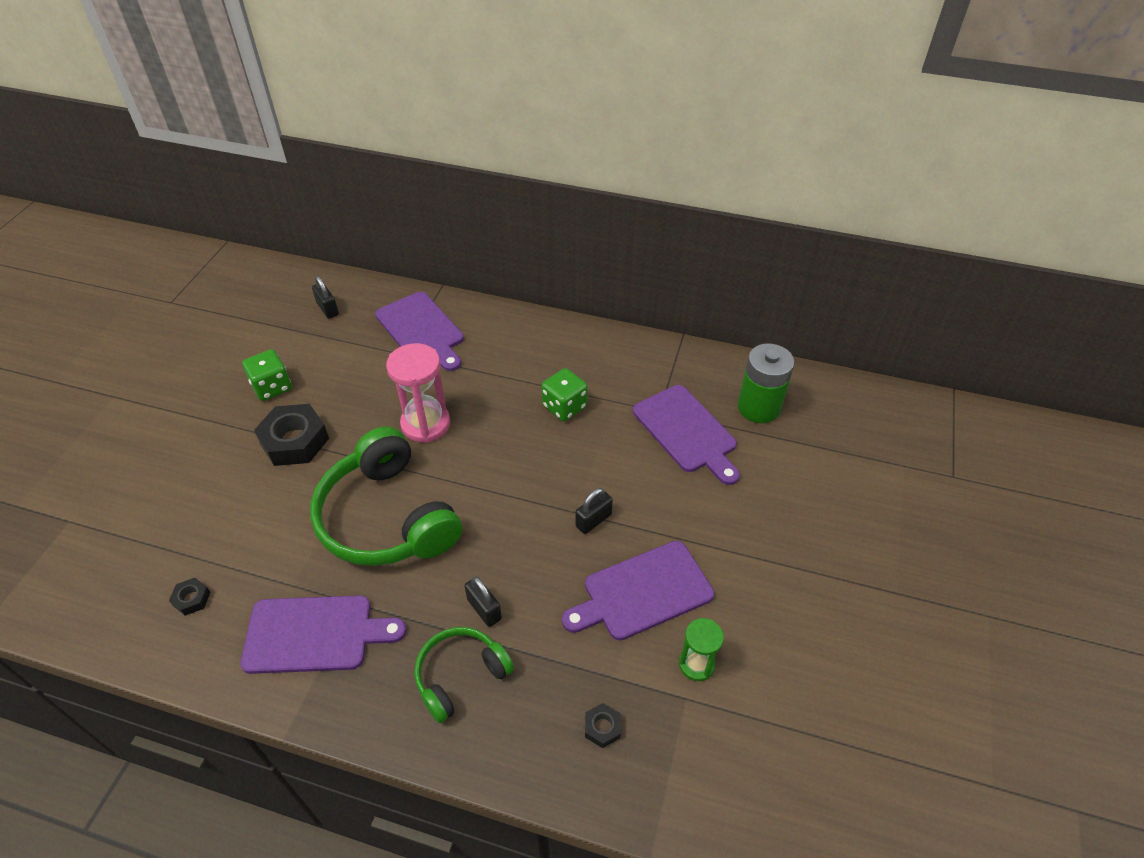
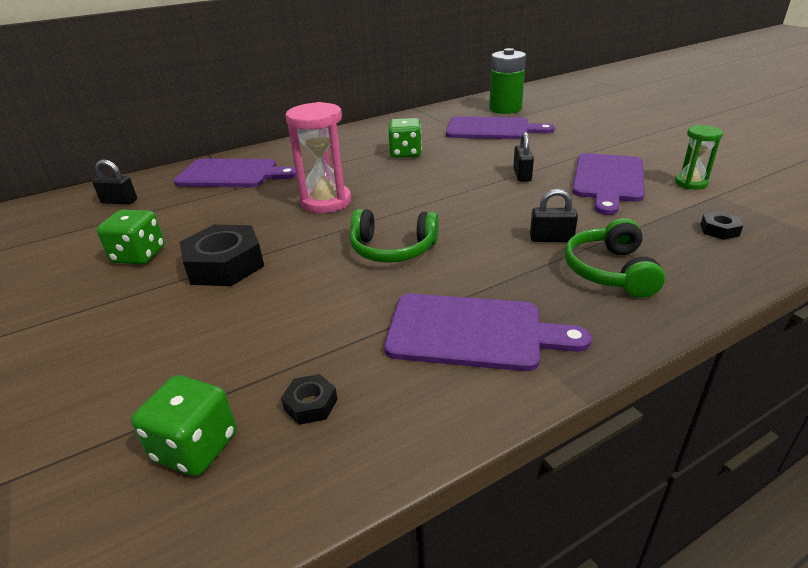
camera: 45 degrees left, 15 degrees down
purple cutting board [240,595,406,674] -> purple cutting board turned 60 degrees clockwise [384,294,592,371]
green headphones [310,426,462,566] -> green headphones [350,209,439,262], size x0.56
none -> green dice [131,375,236,476]

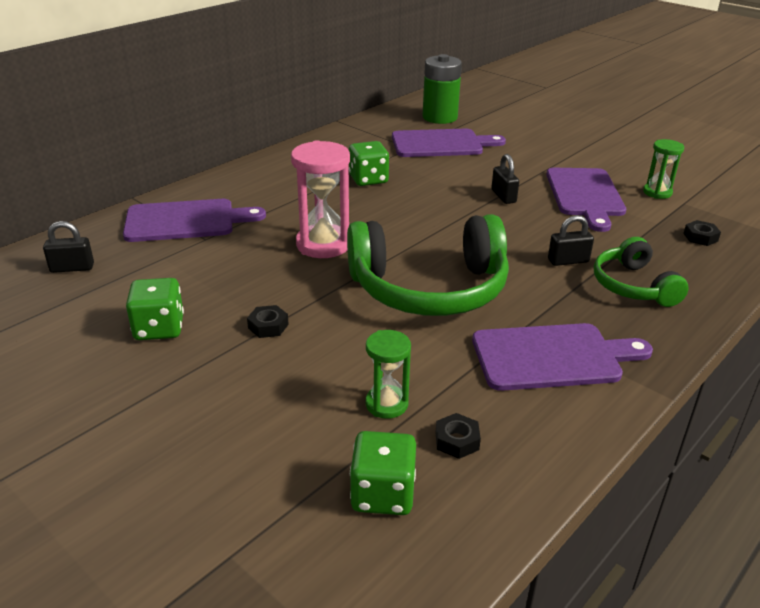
camera: 20 degrees left, 0 degrees up
black nut [180,225,264,286] -> black nut [247,305,289,338], size x0.46
green headphones [350,209,439,262] -> green headphones [347,214,509,316], size x1.80
none -> green hourglass [365,330,411,419]

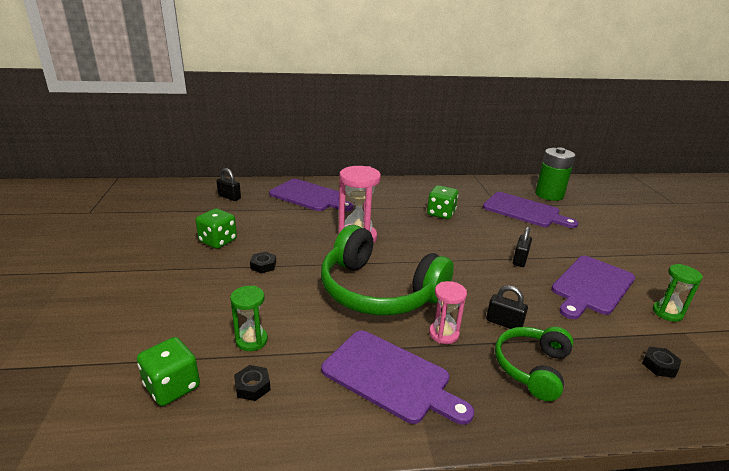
camera: 40 degrees right, 5 degrees down
none -> pink hourglass [429,281,467,344]

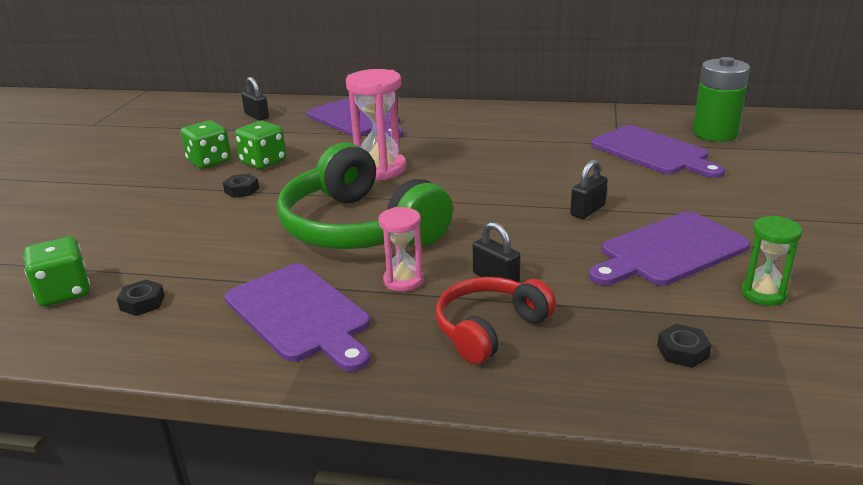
camera: 20 degrees right, 0 degrees up
green hourglass [230,286,268,351] -> none
green dice [427,185,458,219] -> green dice moved to [235,121,286,169]
green headphones [495,327,573,401] -> red headphones [435,277,556,364]

